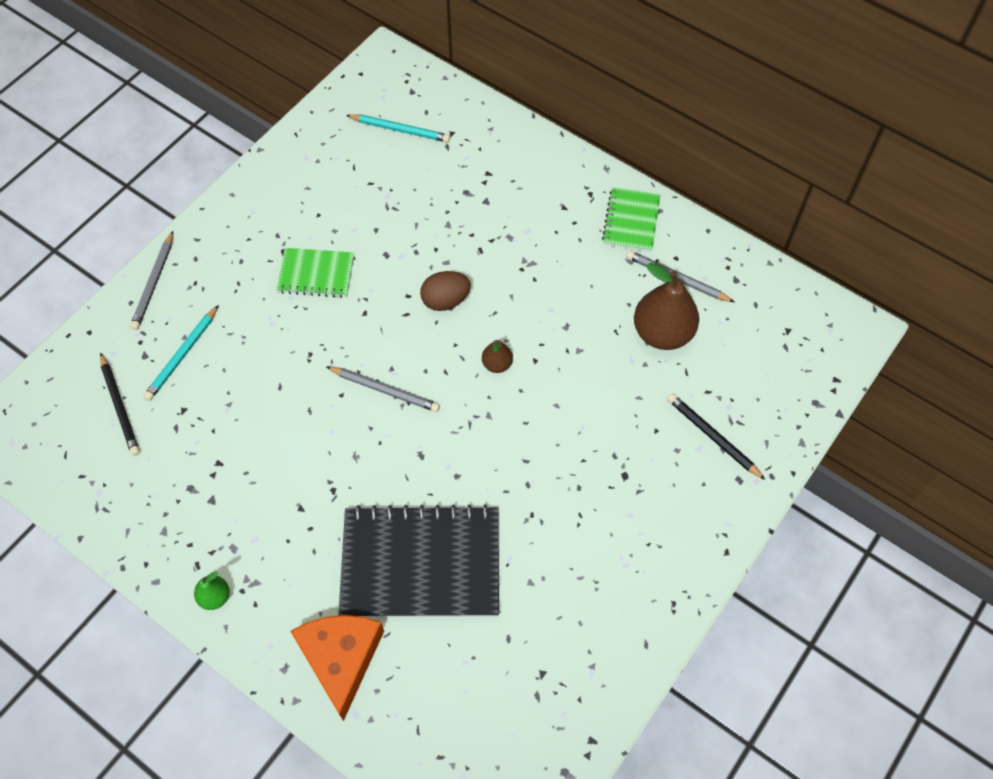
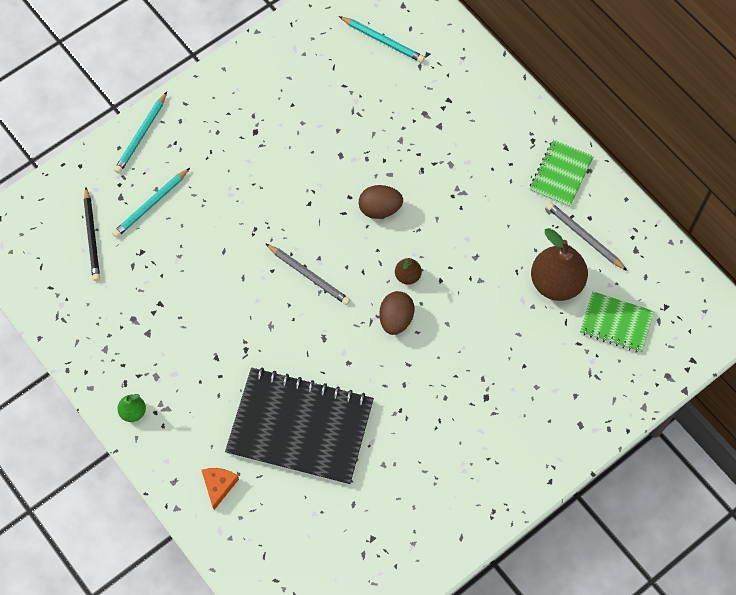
camera: 15 degrees right, 5 degrees up
grey pencil [130,231,173,330] -> turquoise pencil [114,92,167,173]
green notebook [276,248,354,298] -> green notebook moved to [580,292,654,353]
orange cheese [290,615,384,721] -> orange cheese [202,468,239,510], size x0.52
black pencil [667,393,765,480] -> none
none -> brown egg [379,291,414,335]

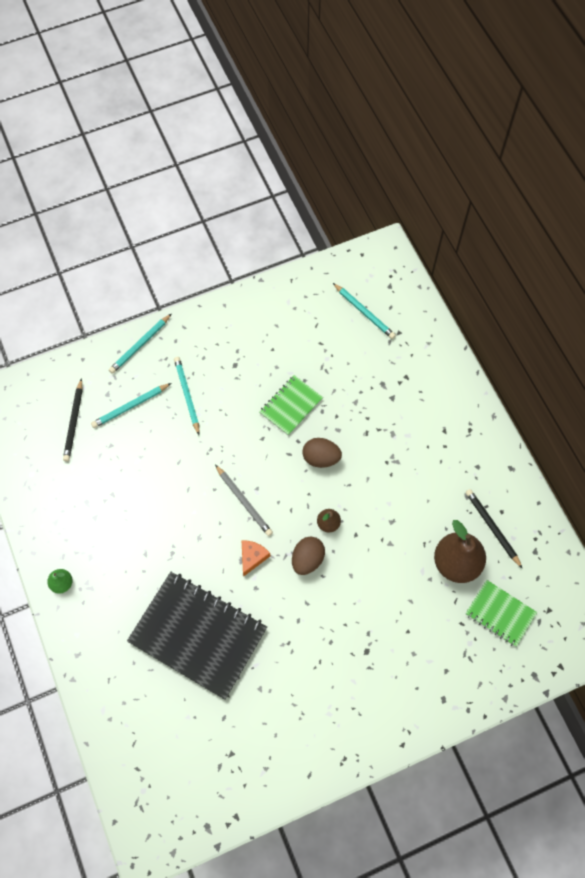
camera: 15 degrees right, 0 degrees up
orange cheese [202,468,239,510] -> orange cheese moved to [241,540,270,576]
green notebook [530,139,594,207] -> green notebook moved to [260,375,323,436]
grey pencil [546,202,627,271] -> black pencil [466,489,523,569]
none -> turquoise pencil [174,357,199,435]

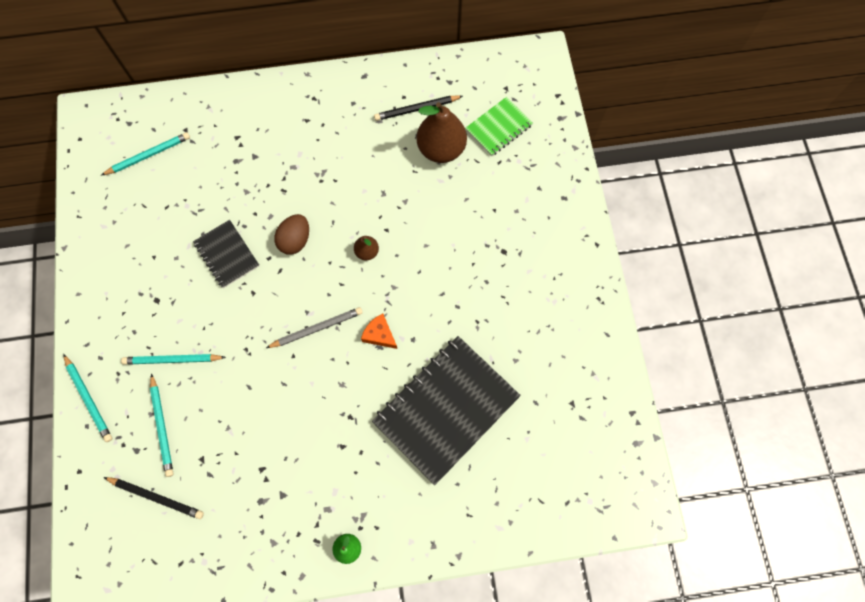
camera: 75 degrees left, 5 degrees up
green notebook [260,375,323,436] -> black notebook [193,220,259,288]
brown egg [292,536,325,575] -> none

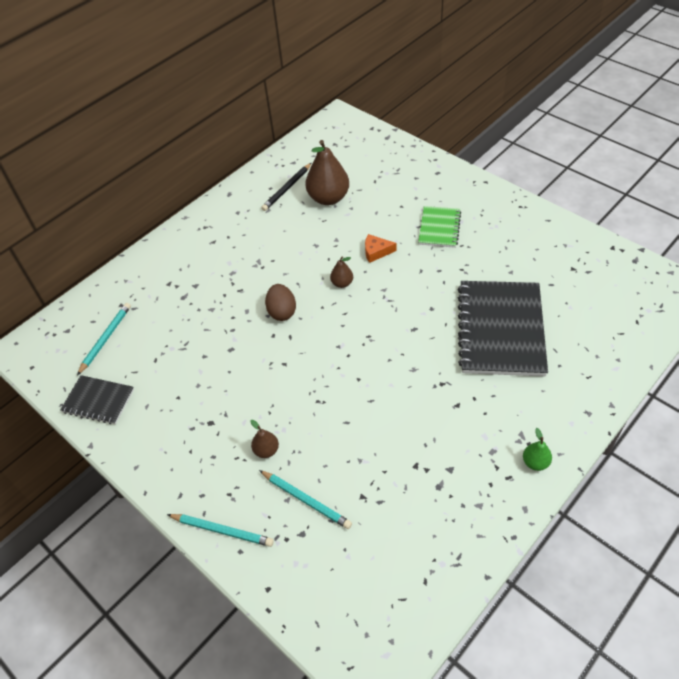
camera: 35 degrees left, 20 degrees down
black pencil [104,477,204,519] -> none
turquoise pencil [121,354,226,365] -> brown pear [250,420,279,458]
black notebook [193,220,259,288] -> black notebook moved to [60,375,134,424]
grey pencil [266,307,363,348] -> none
orange cheese [361,314,397,349] -> orange cheese moved to [365,234,396,263]
green notebook [465,97,533,156] -> green notebook moved to [418,206,461,248]

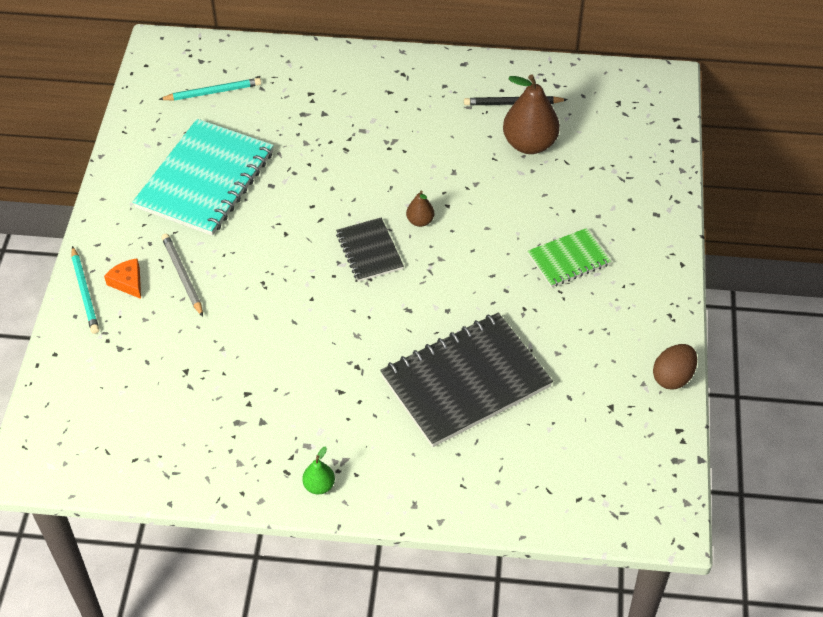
camera: 50 degrees right, 0 degrees up
black notebook [60,375,134,424] -> black notebook moved to [336,218,404,282]
brown pear [250,420,279,458] -> grey pencil [162,234,203,317]
turquoise pencil [259,470,352,529] -> none
brown egg [265,284,296,321] -> brown egg moved to [653,344,697,390]
orange cheese [365,234,396,263] -> orange cheese moved to [104,258,141,299]
none -> turquoise notebook [133,119,274,236]

